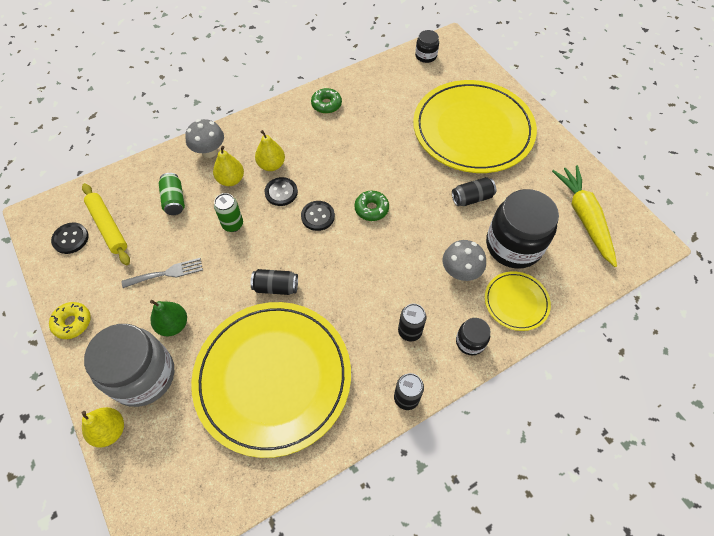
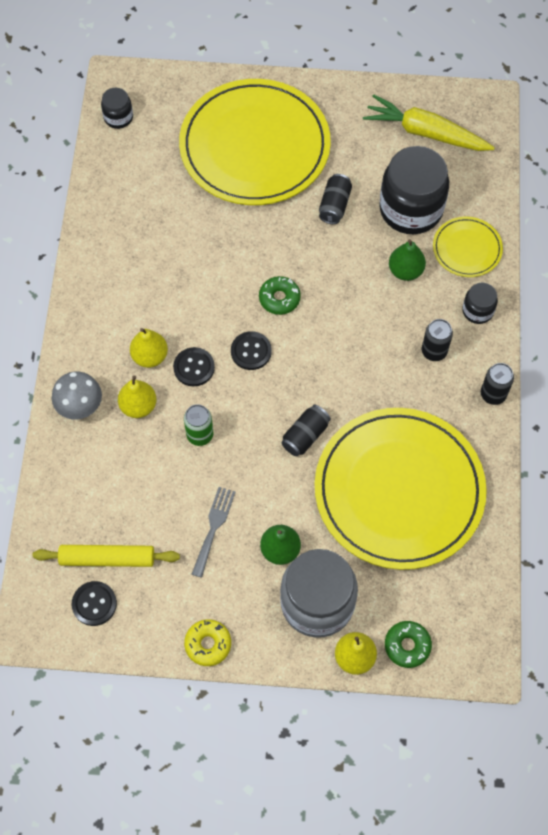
camera: 55 degrees left, 5 degrees up
green can [159,173,185,215] -> none
green donut [311,88,342,114] -> green donut moved to [385,621,432,668]
grey mushroom [443,240,486,281] -> green pear [389,239,426,281]

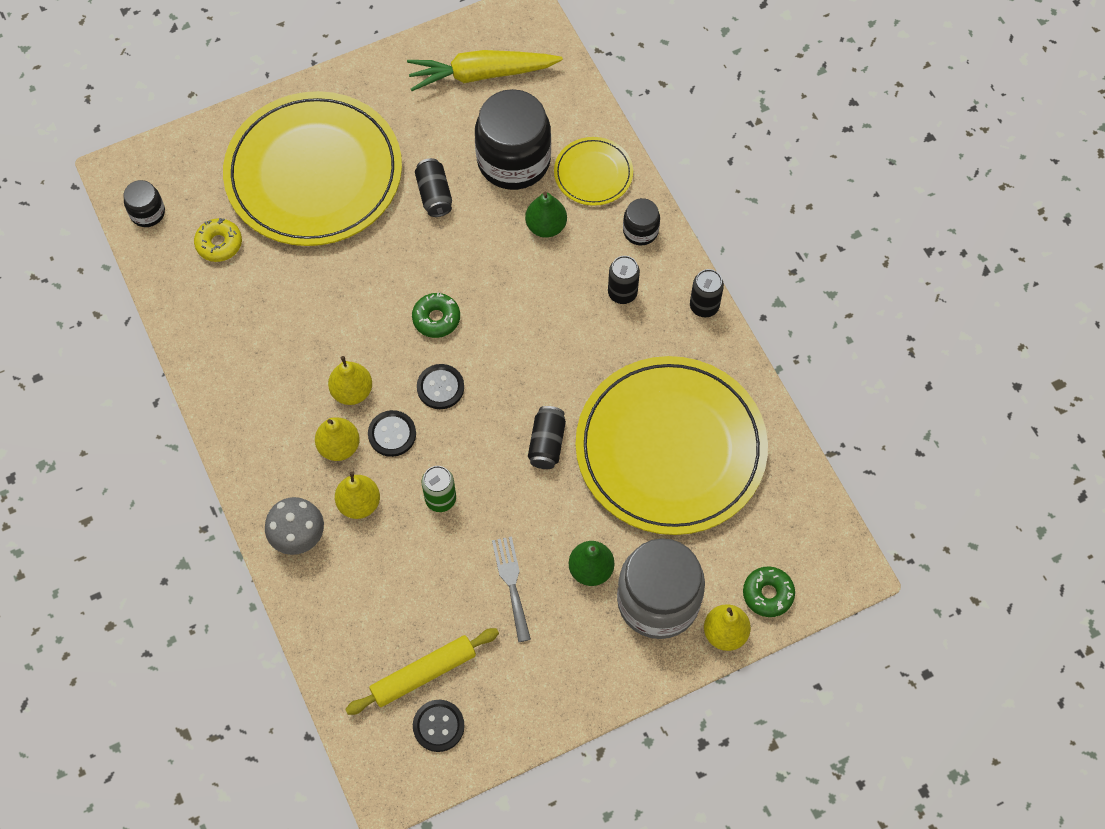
camera: 30 degrees left, 0 degrees up
yellow donut [184,619,231,666] -> yellow donut moved to [194,218,242,262]
none -> yellow pear [328,356,372,405]

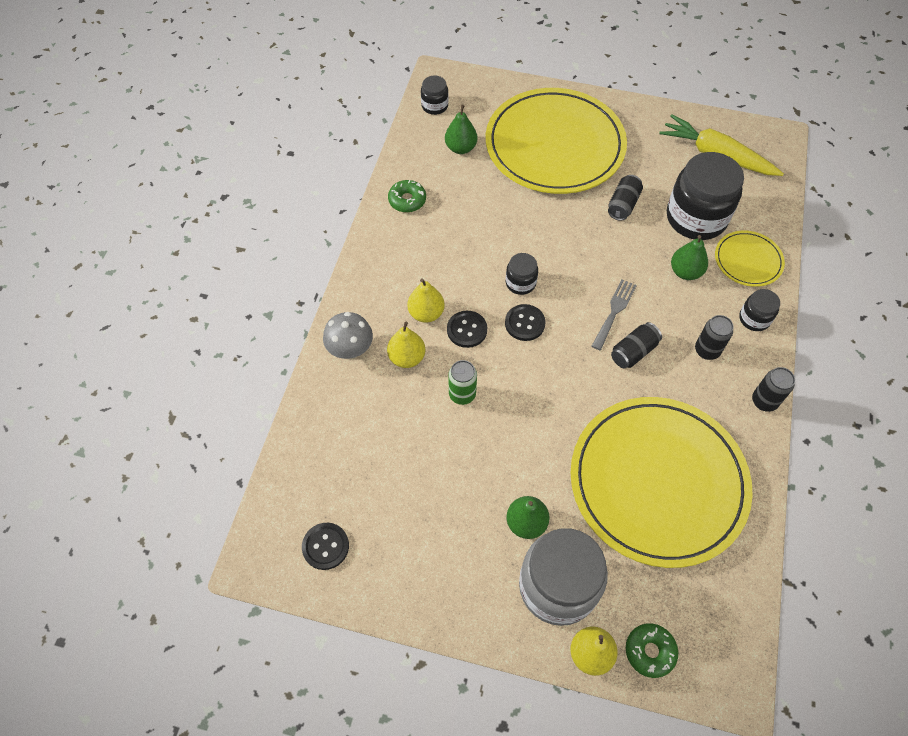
camera: 40 degrees right, 5 degrees down
yellow donut [194,218,242,262] -> green pear [445,105,477,154]
yellow pear [328,356,372,405] -> none
yellow rolling pin [345,628,499,715] -> none
green donut [412,292,460,338] -> green donut moved to [388,180,426,212]
grey fork [492,536,531,642] -> grey fork moved to [592,279,637,350]
black can [528,406,566,469] -> black can moved to [611,322,662,369]
none -> black jar [506,253,538,295]

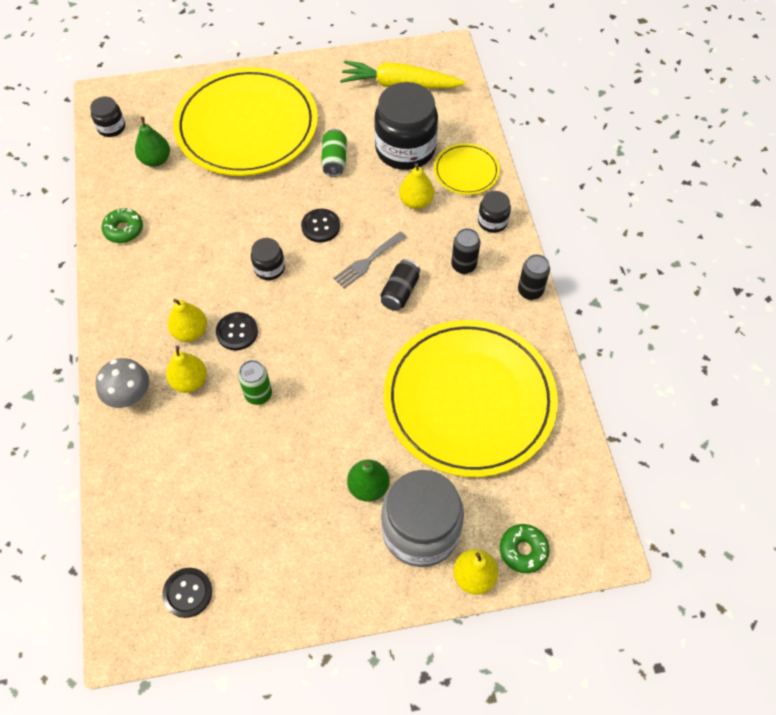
camera: 25 degrees left, 0 degrees up
black button [505,304,546,341] -> black button moved to [301,209,340,243]
grey fork [592,279,637,350] -> grey fork turned 135 degrees counterclockwise [333,231,406,289]
black can [608,175,643,221] -> green can [321,129,347,177]
green pear [671,235,708,280] -> yellow pear [399,163,434,209]

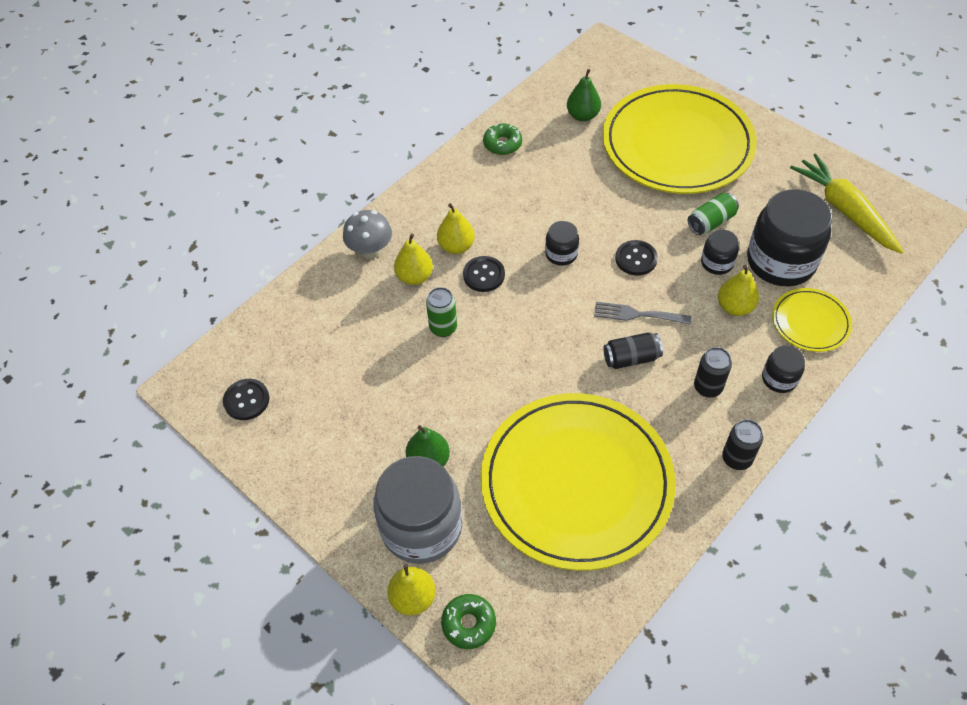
camera: 55 degrees right, 5 degrees down
black jar [90,96,125,137] -> black jar moved to [701,230,739,275]

